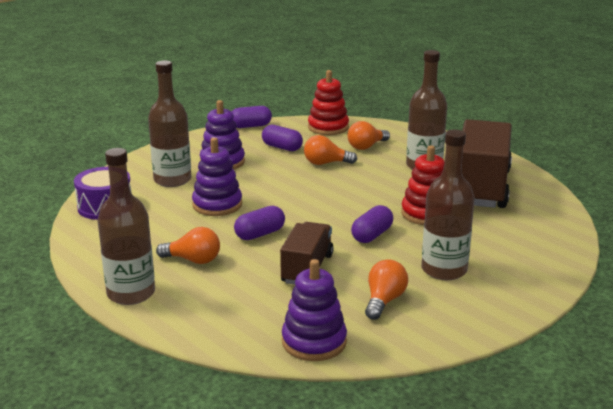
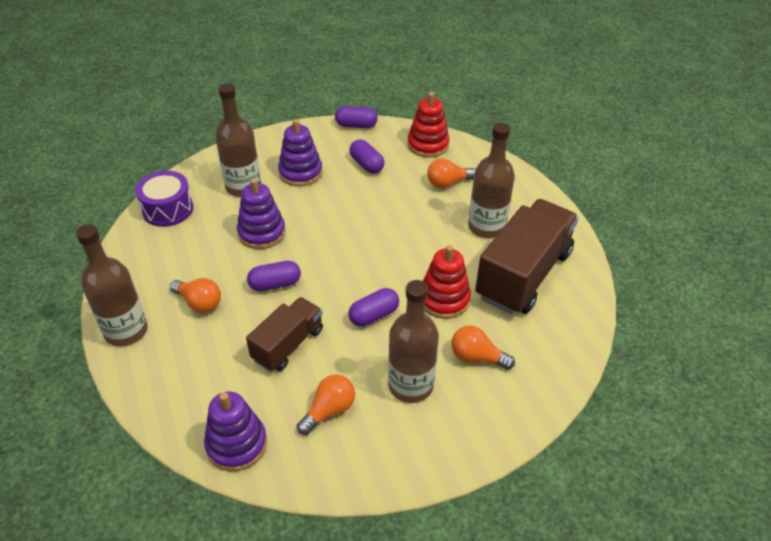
camera: 20 degrees right, 20 degrees up
orange light bulb [304,135,357,165] -> orange light bulb moved to [451,325,515,369]

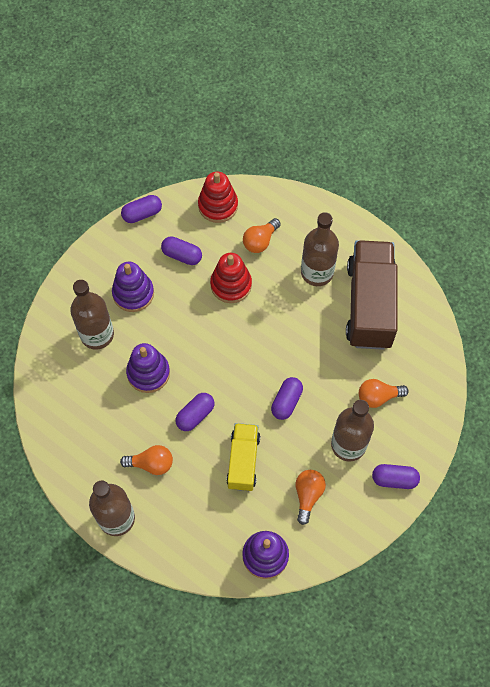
camera: 30 degrees left, 20 degrees up
purple drum [135,171,193,227] -> none
brown truck [246,297,323,372] -> yellow truck [226,423,260,491]
red stacking toy [423,245,471,319] -> red stacking toy moved to [210,253,252,303]
none -> purple capsule [372,464,420,489]

